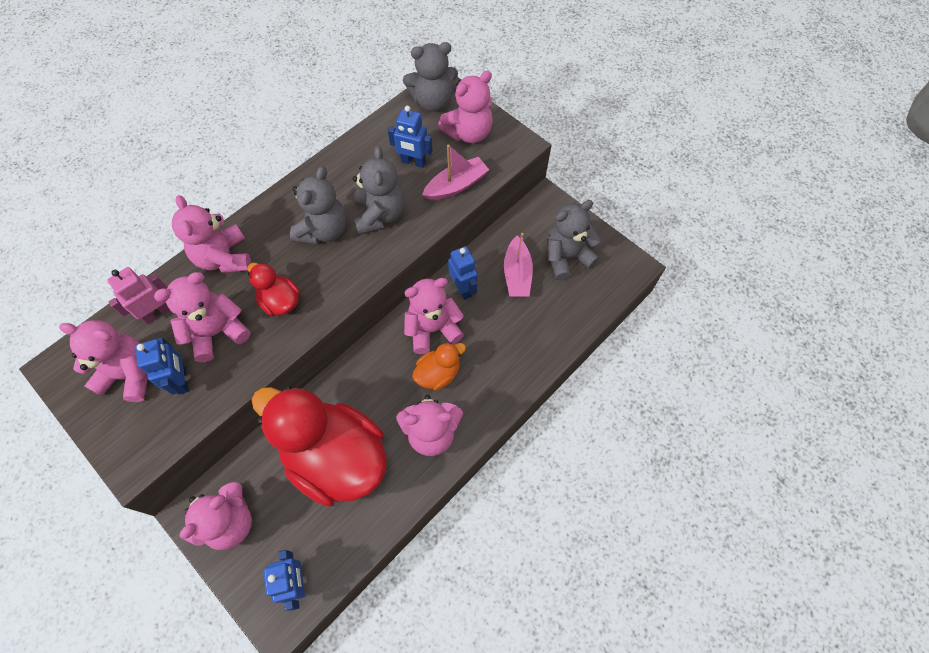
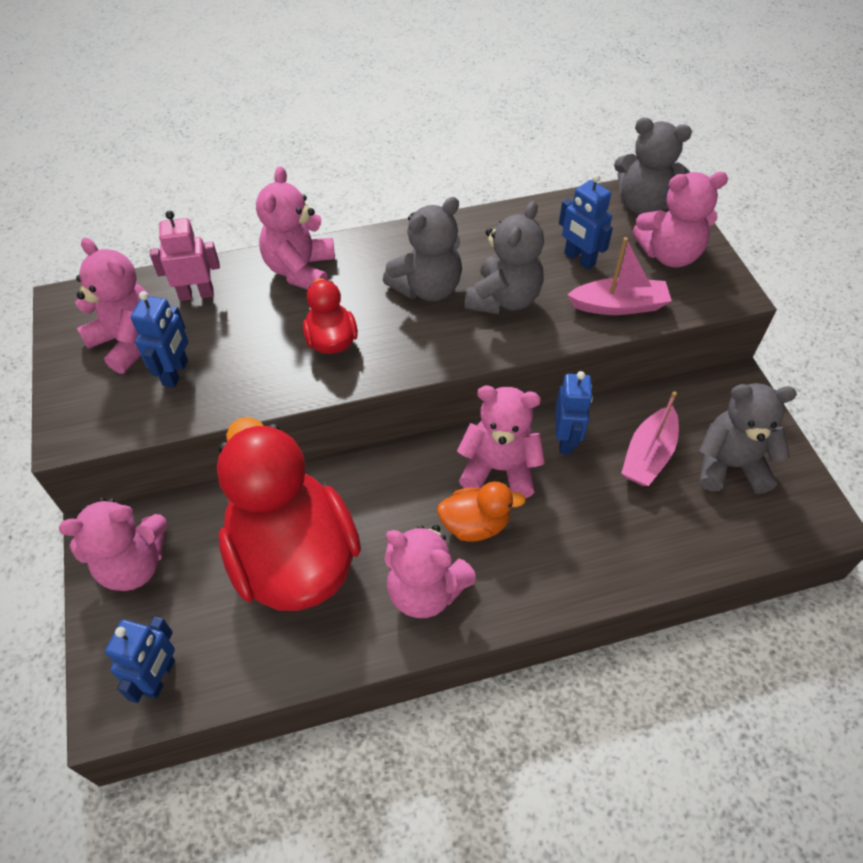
camera: 30 degrees right, 10 degrees down
pink teddy bear [154,272,251,362] -> none

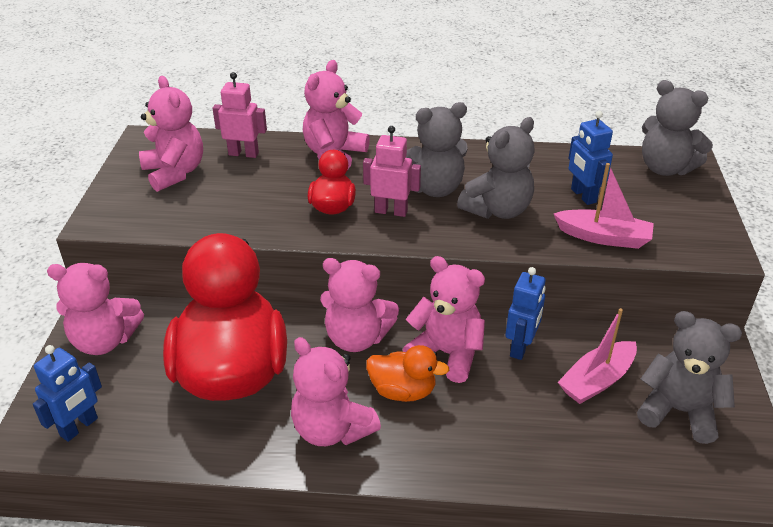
camera: 20 degrees right, 15 degrees down
blue robot [131,291,188,387] -> none
pink teddy bear [632,172,728,268] -> pink teddy bear moved to [320,258,399,352]
none -> pink robot [363,126,421,217]

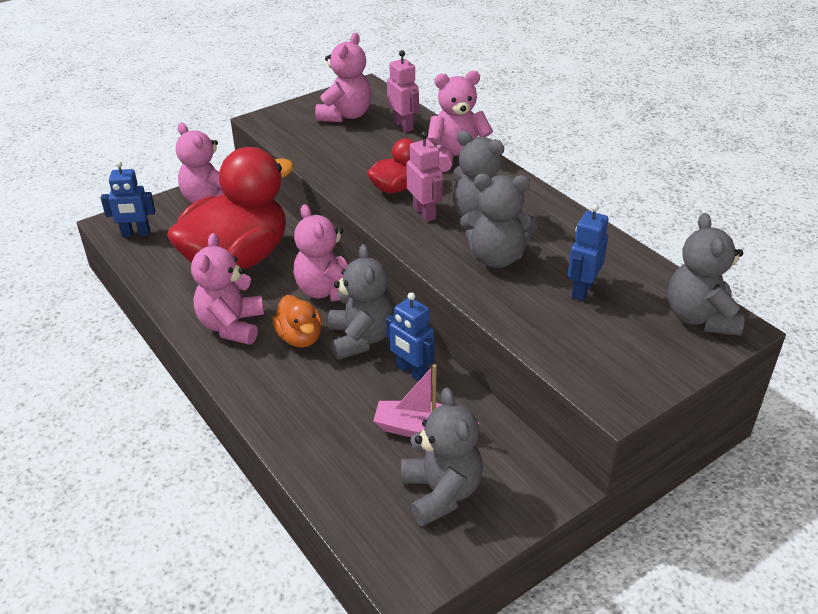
camera: 50 degrees right, 0 degrees up
pink teddy bear [403,256,485,383] -> grey teddy bear [328,244,394,360]
blue robot [505,267,546,360] -> blue robot turned 60 degrees clockwise [386,292,435,381]
pink boat [554,163,654,249] -> none

